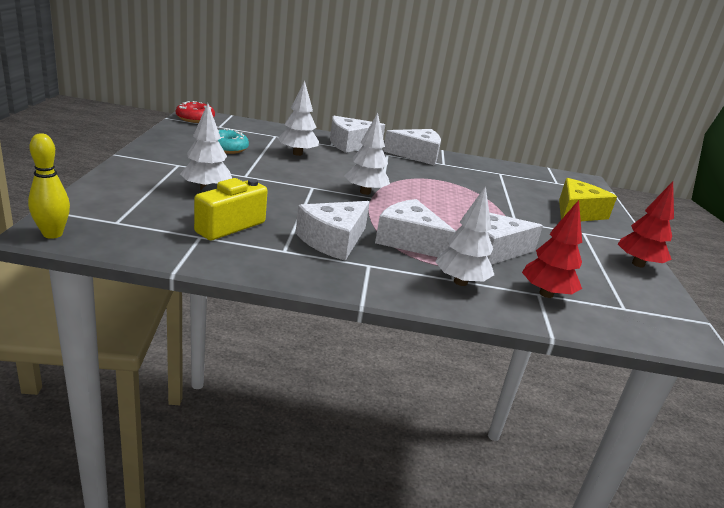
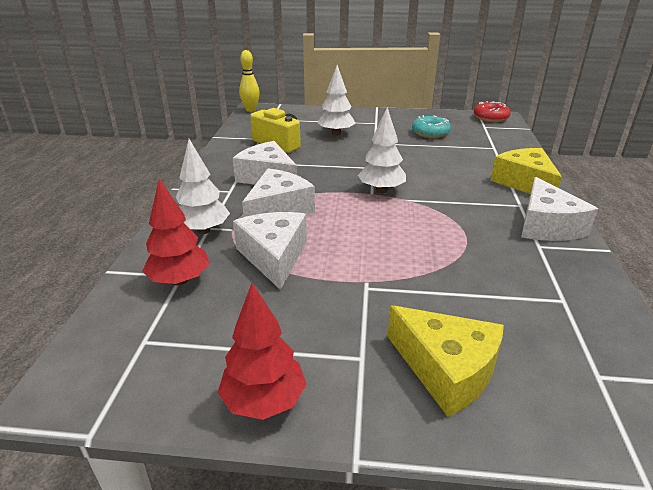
camera: 95 degrees right, 5 degrees up
white tree [278,81,319,156] -> none
white cheese [330,116,385,153] -> yellow cheese [490,148,562,194]

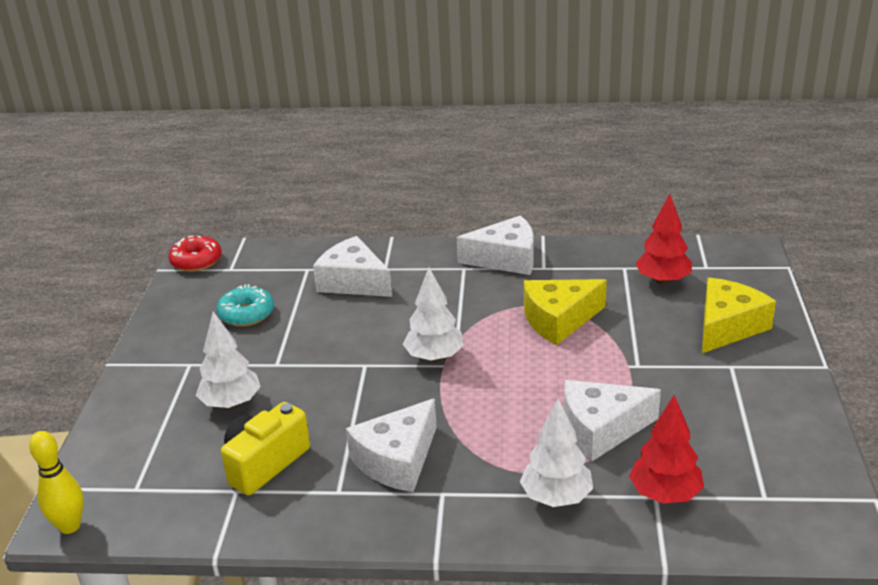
camera: 90 degrees left, 0 degrees up
red tree [218,283,307,420] -> red tree moved to [635,194,692,285]
white cheese [242,168,315,217] -> white cheese moved to [313,236,392,297]
yellow cheese [490,148,562,194] -> yellow cheese moved to [524,279,607,345]

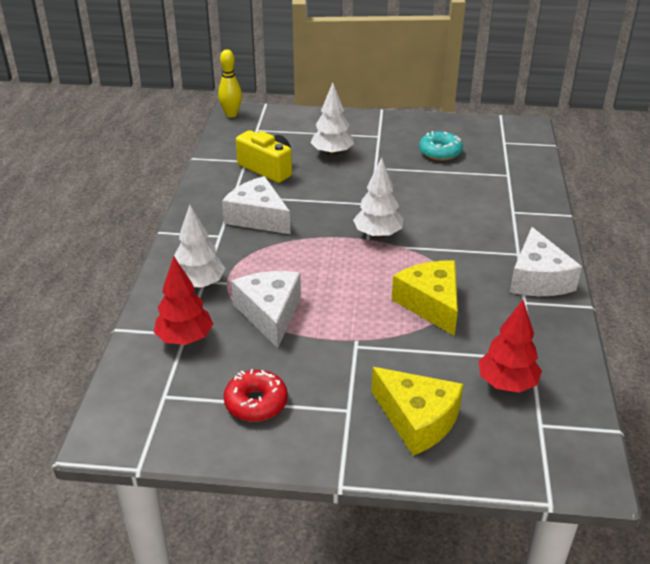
camera: 90 degrees right, 5 degrees up
red donut [169,236,222,272] -> red donut moved to [224,369,288,422]
white cheese [313,236,392,297] -> none

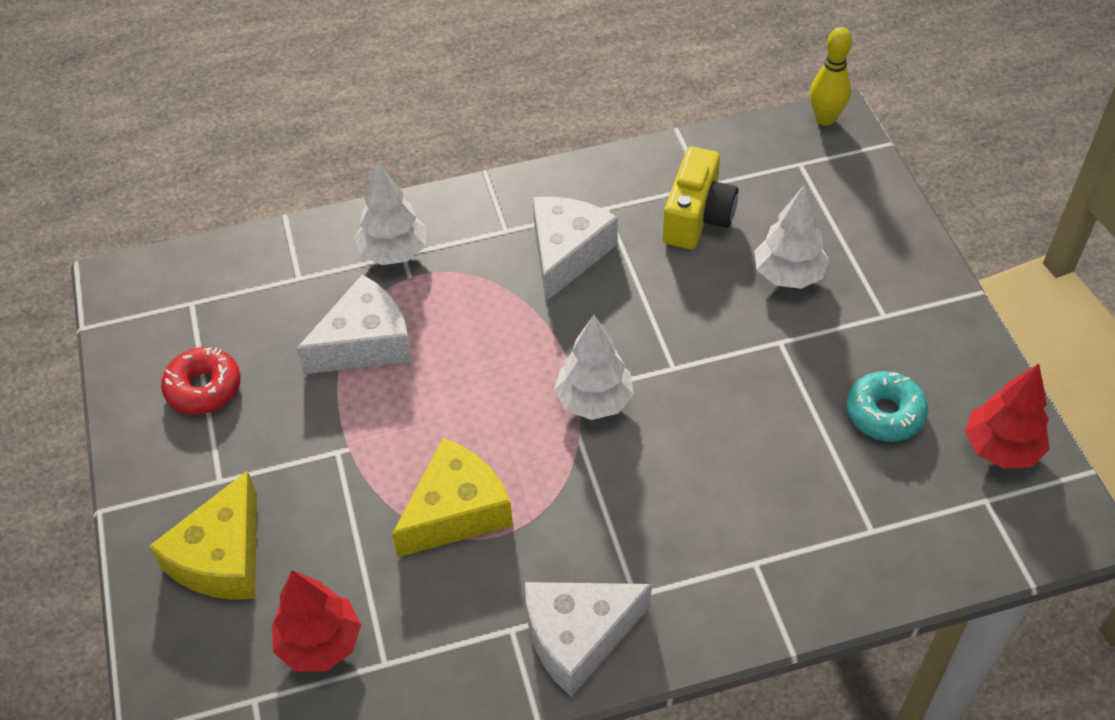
camera: 70 degrees right, 15 degrees up
red tree [154,256,213,345] -> red tree moved to [965,364,1049,469]

